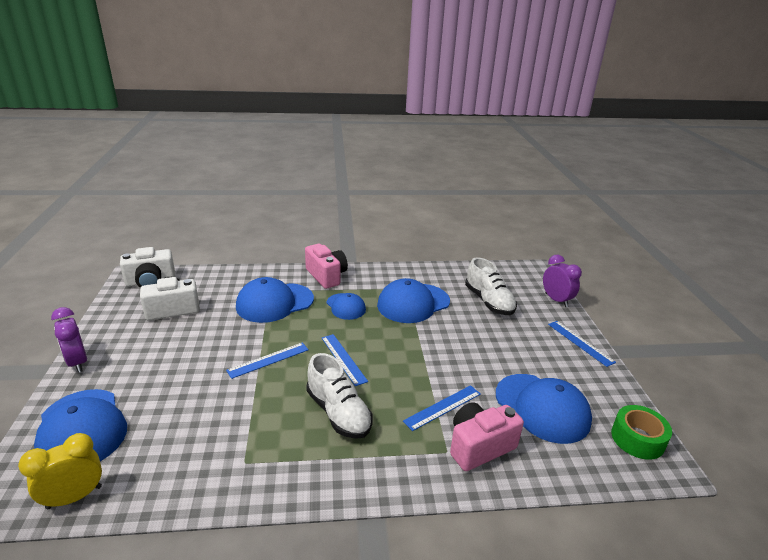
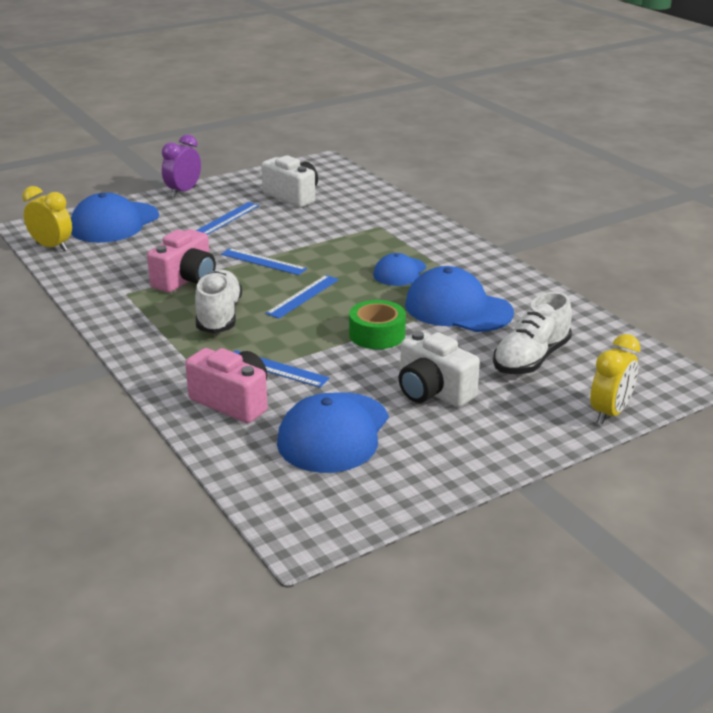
camera: 65 degrees right, 0 degrees up
white camera [120,247,175,288] -> white camera moved to [399,331,480,407]
blue cap [236,277,314,323] -> none
pink camera [305,244,348,289] -> pink camera moved to [147,229,216,293]
white shoe [306,353,373,439] -> white shoe turned 150 degrees clockwise [195,269,242,334]
purple clock [543,255,582,307] -> yellow clock [590,334,640,424]
blue ruler [548,321,616,367] -> blue ruler moved to [196,202,260,235]
green tape [611,405,672,460] -> green tape moved to [349,300,406,349]

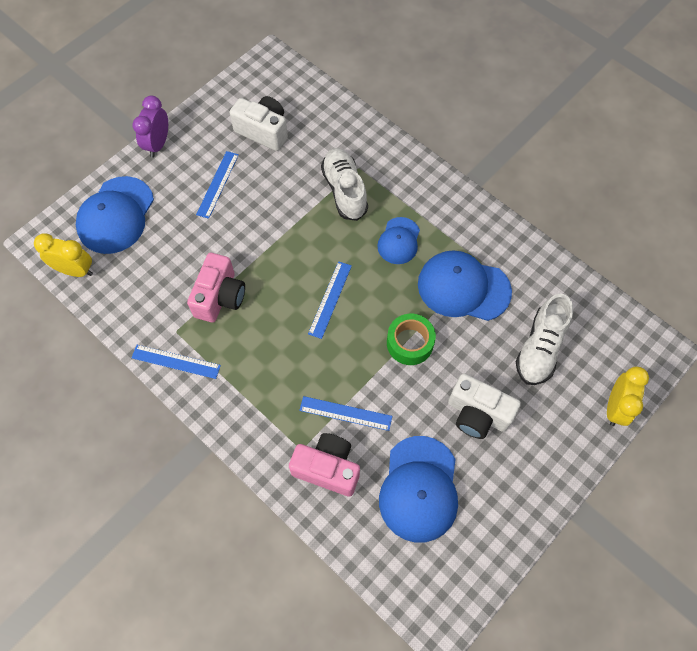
camera: 15 degrees left, 35 degrees up
white shoe [195,269,242,334] -> white shoe moved to [321,148,368,221]
blue ruler [221,248,307,275] -> blue ruler moved to [131,345,221,379]

